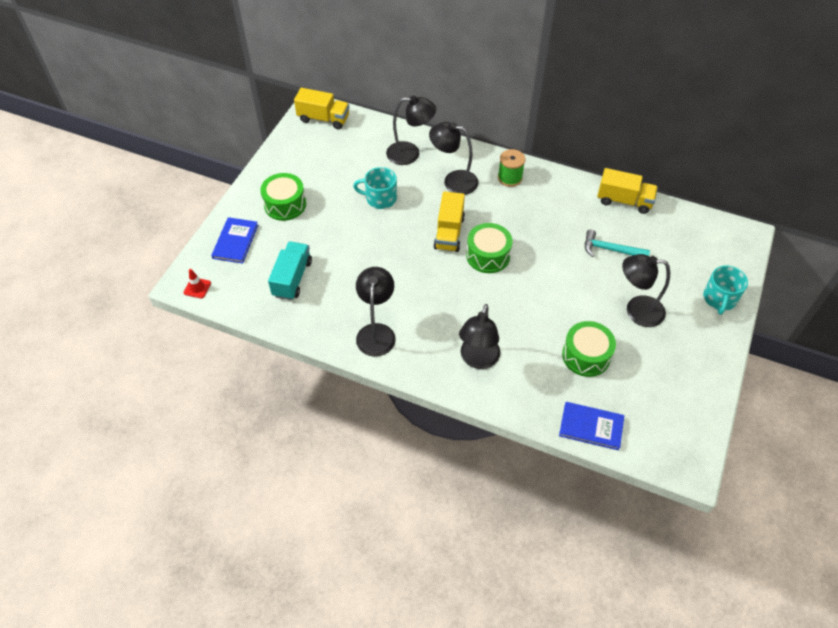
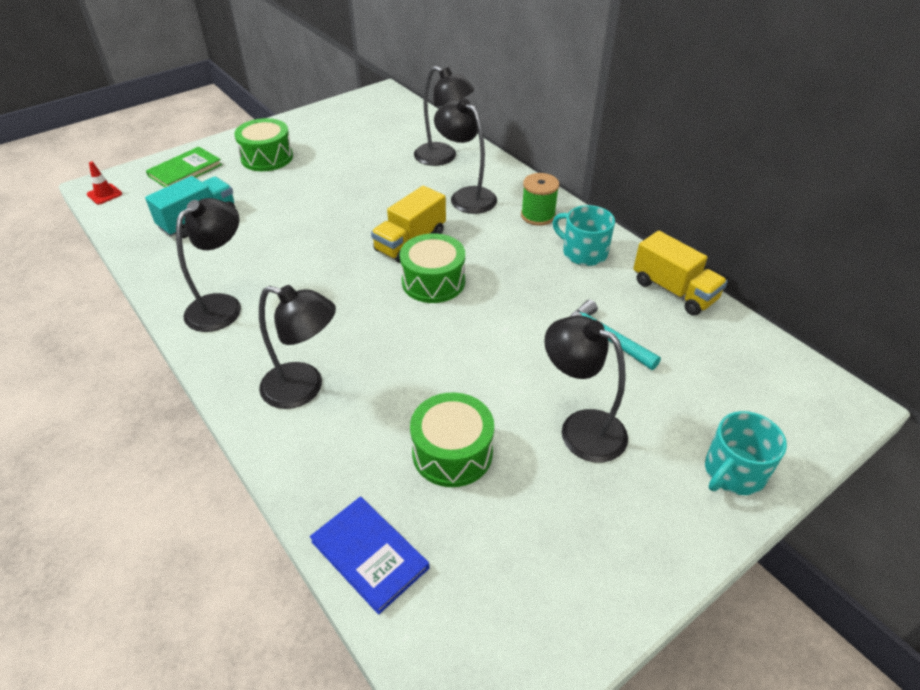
camera: 30 degrees right, 10 degrees down
blue book [211,217,258,264] -> green book [146,147,222,188]
yellow truck [294,88,349,129] -> none
turquoise mug [353,167,397,209] -> turquoise mug moved to [552,205,615,266]
black lamp [459,304,500,369] -> black lamp turned 120 degrees counterclockwise [259,285,336,409]

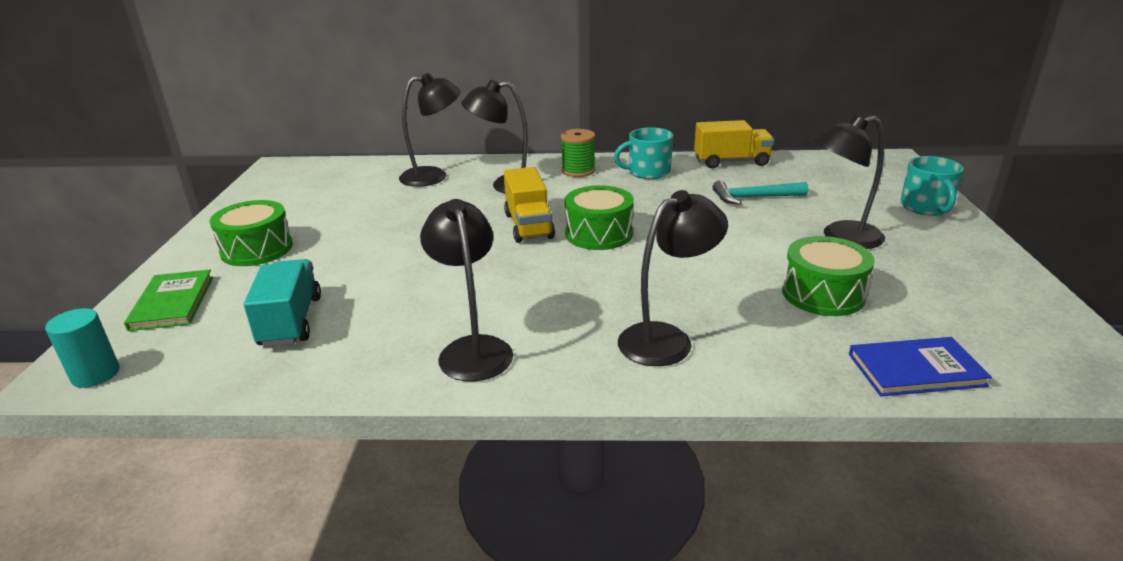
camera: 50 degrees left, 15 degrees down
red traffic cone [87,162,122,204] -> turquoise cylinder [45,308,120,388]

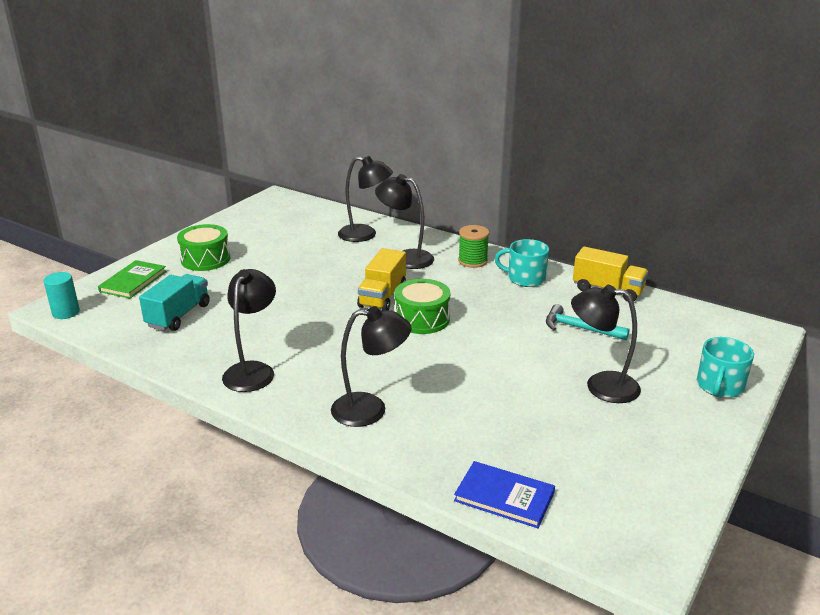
camera: 30 degrees right, 0 degrees up
green drum [782,236,875,316] -> none

